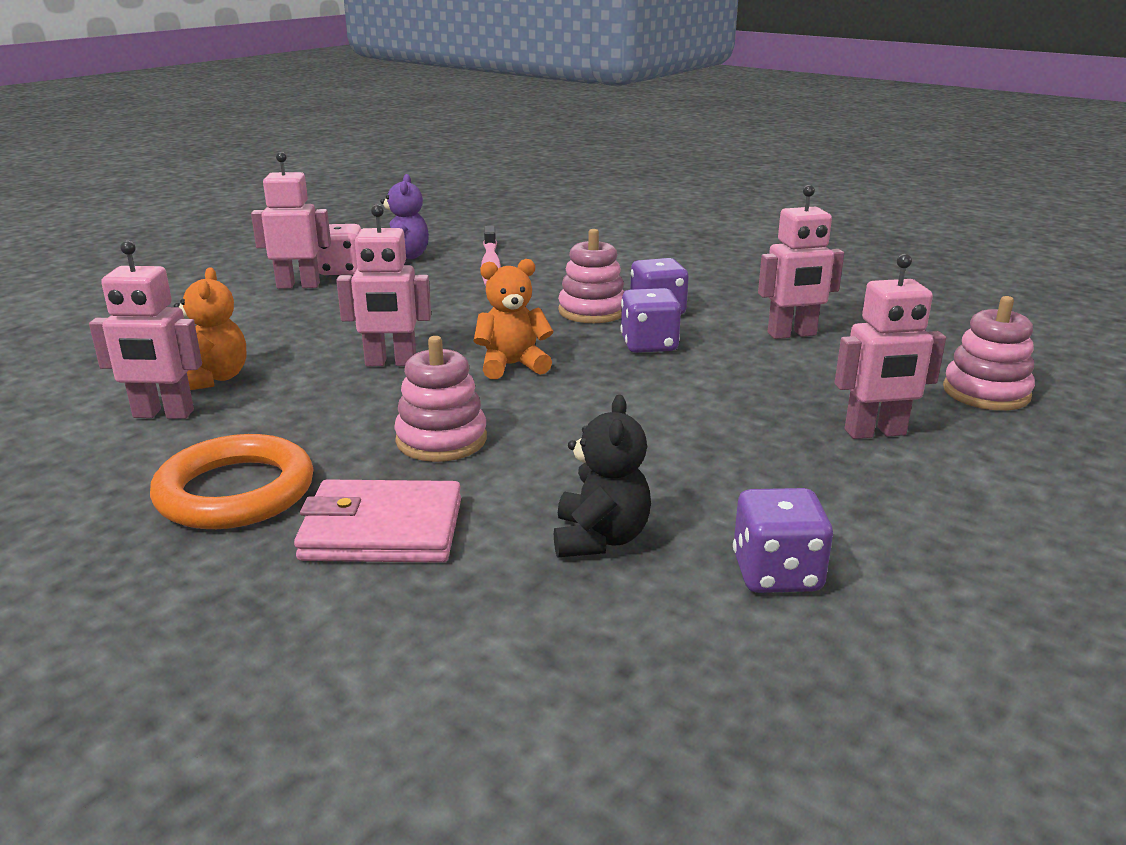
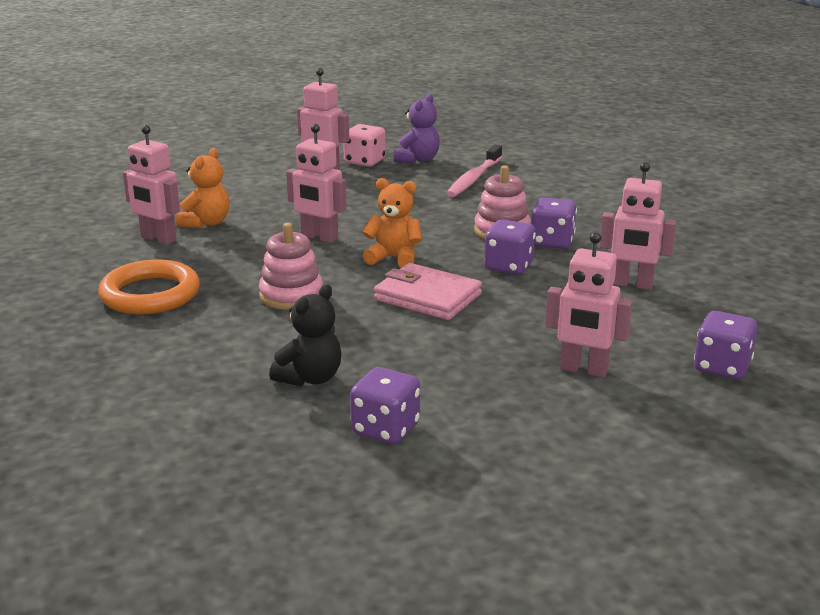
camera: 30 degrees right, 0 degrees up
pink wallet [294,479,461,563] -> pink wallet moved to [374,263,482,320]
pink stacking toy [943,296,1035,411] -> purple dice [694,311,758,379]

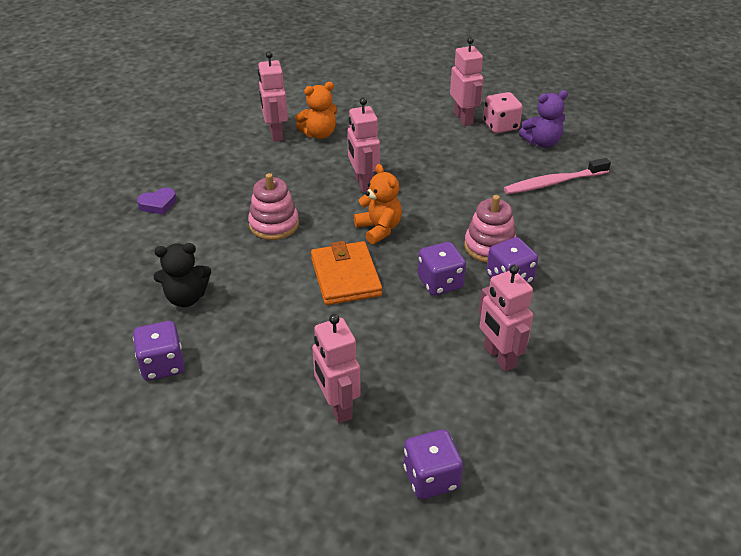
camera: 45 degrees right, 15 degrees up
orange ring [98,260,200,314] -> none
pink wallet [374,263,482,320] -> orange wallet [311,241,382,305]
none -> purple heart [137,188,177,215]

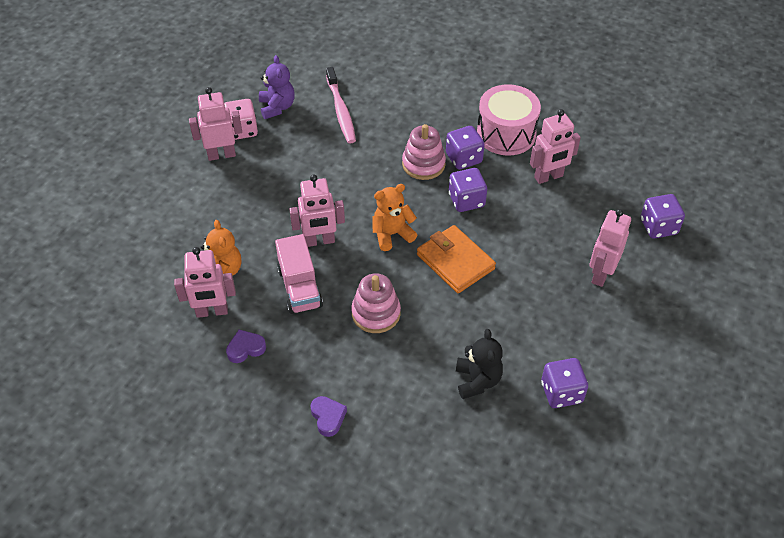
camera: 85 degrees left, 10 degrees up
orange wallet [311,241,382,305] -> orange wallet turned 60 degrees clockwise [417,225,496,293]
pink robot [312,314,361,423] -> pink robot turned 135 degrees clockwise [589,209,631,287]
none -> purple heart [226,329,266,363]
none -> pink truck [275,234,323,314]
none -> pink drum [477,84,541,156]

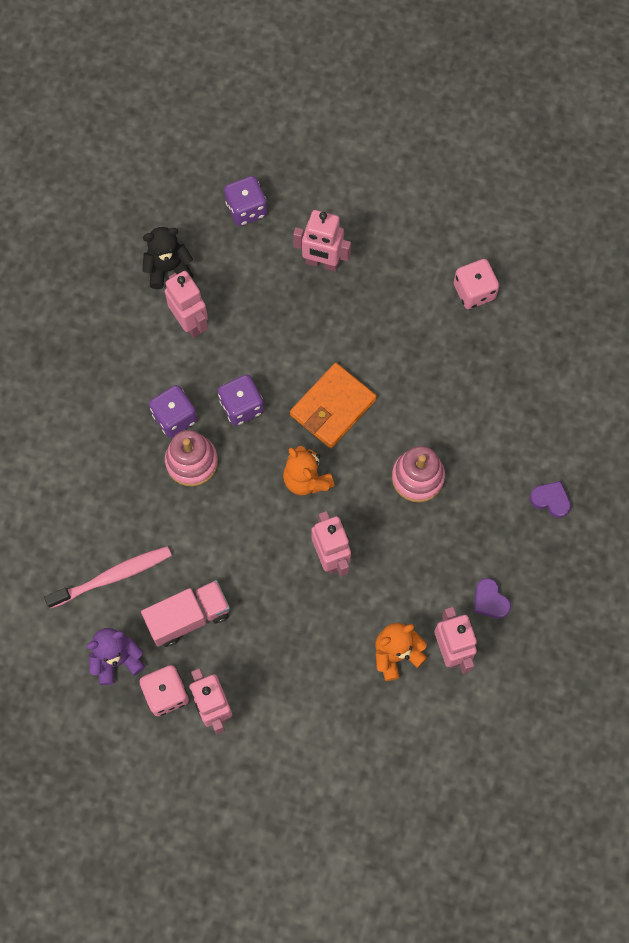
camera: 100 degrees left, 20 degrees up
pink truck [275,234,323,314] -> pink truck moved to [141,580,230,647]
purple heart [310,396,347,437] -> purple heart turned 60 degrees clockwise [529,481,571,518]
black teddy bear [456,329,503,399] -> black teddy bear moved to [142,227,193,289]
pink drum [477,84,541,156] -> none
purple dice [541,358,588,408] -> pink dice [454,259,499,309]

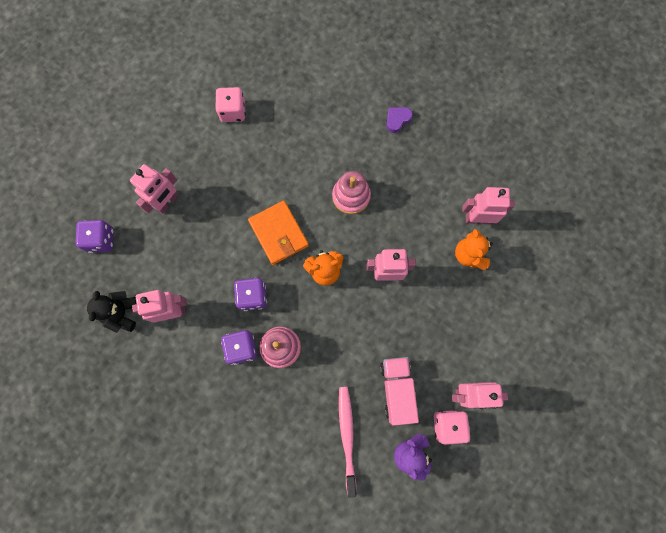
camera: 70 degrees left, 5 degrees up
purple heart [474,578,511,619] -> none

